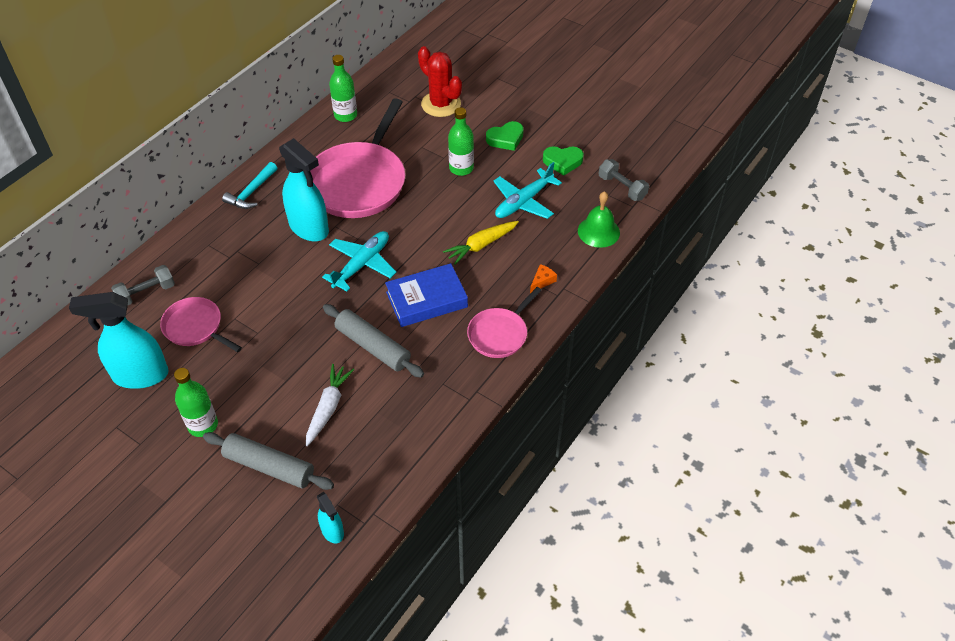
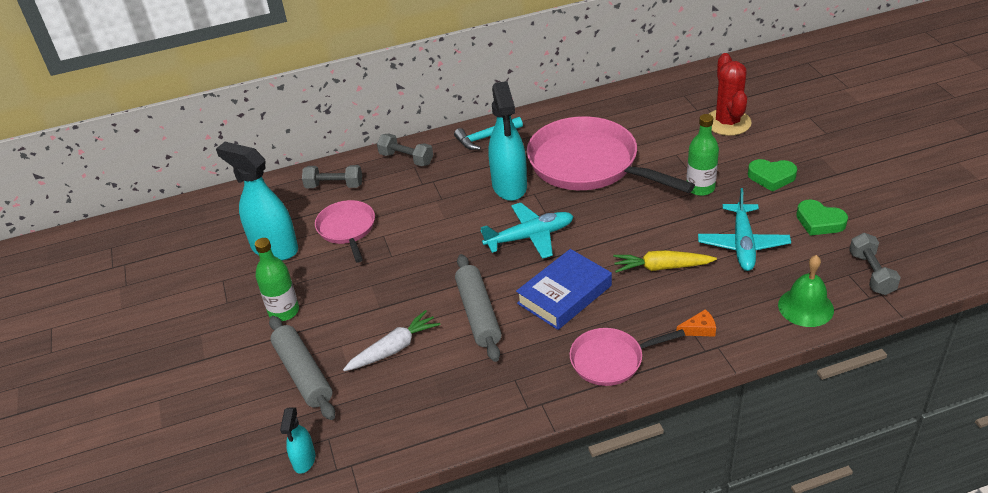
camera: 40 degrees right, 10 degrees down
pink pan [310,98,405,218] -> pink pan turned 75 degrees clockwise [527,116,695,193]
green bottle [329,55,357,122] -> none
blue book [385,263,468,327] -> blue book turned 60 degrees counterclockwise [516,249,612,330]
turquoise plane [493,162,562,219] -> turquoise plane turned 75 degrees counterclockwise [698,188,791,271]
none -> grey dumbbell [377,134,433,166]

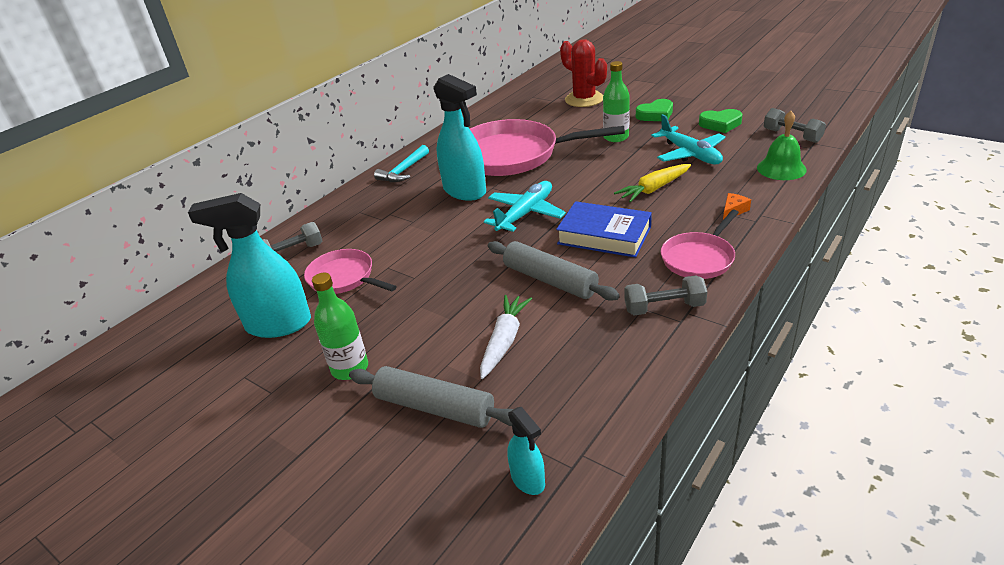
camera: 35 degrees left, 5 degrees down
grey dumbbell [377,134,433,166] -> grey dumbbell moved to [624,275,707,315]
blue book [516,249,612,330] -> blue book turned 75 degrees counterclockwise [556,201,652,258]

